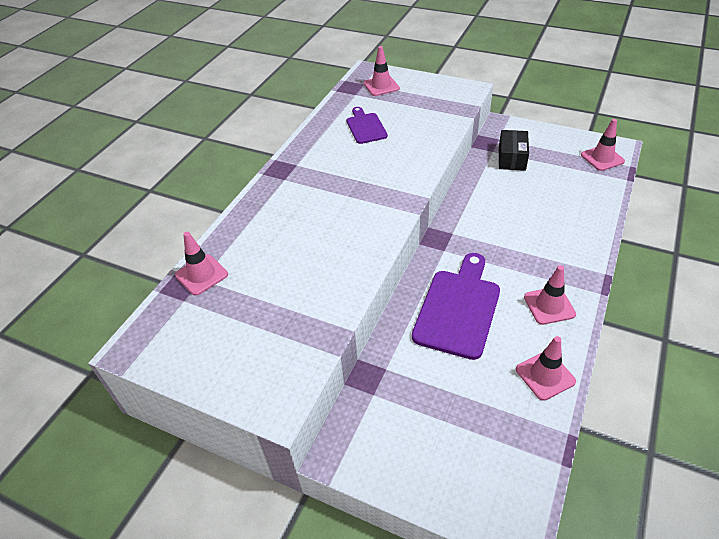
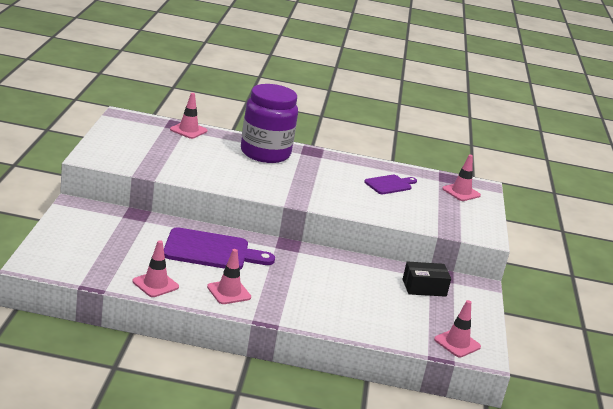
camera: 65 degrees right, 20 degrees down
none -> purple jar [241,84,298,163]

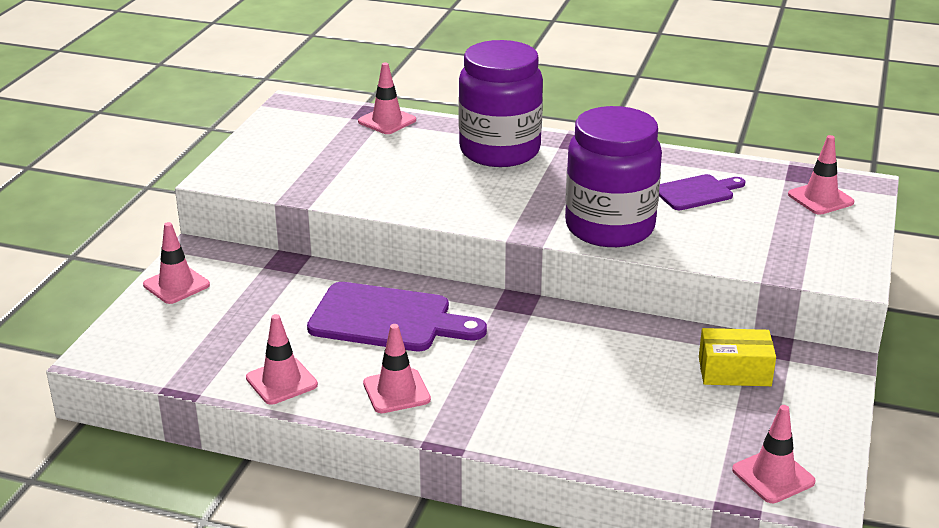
camera: 15 degrees right, 5 degrees up
black box [403,261,451,297] -> yellow box [699,328,776,386]
none -> pink traffic cone [143,222,210,304]
none -> purple jar [565,106,662,247]

